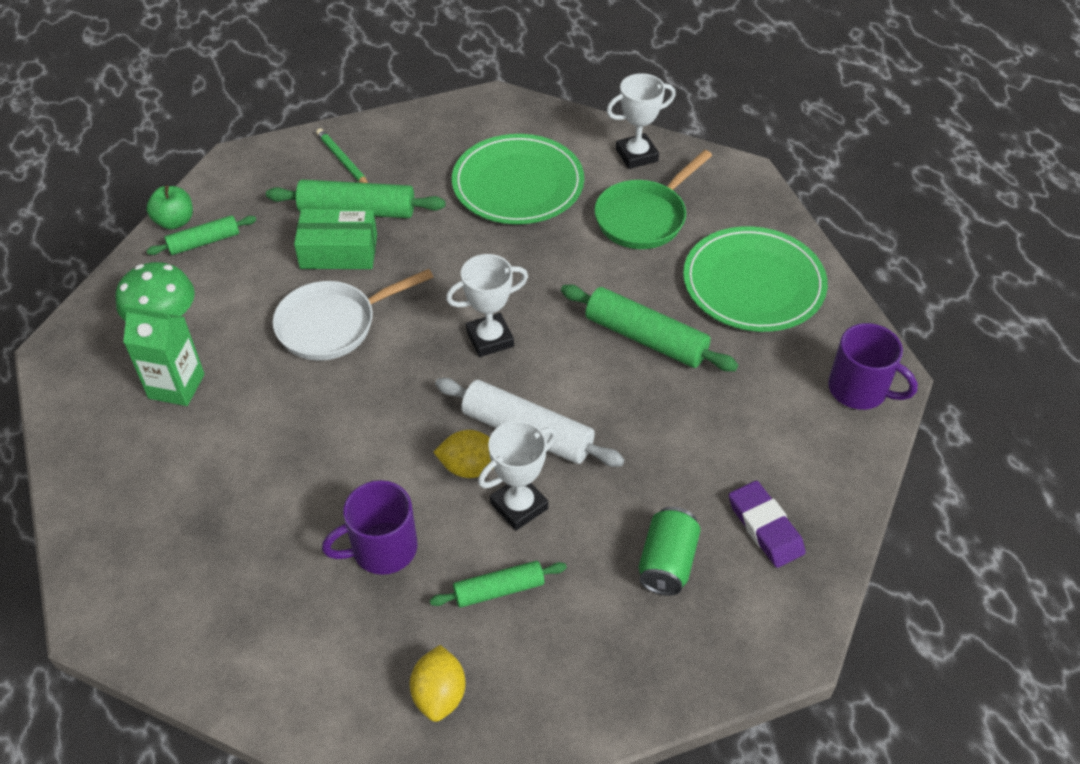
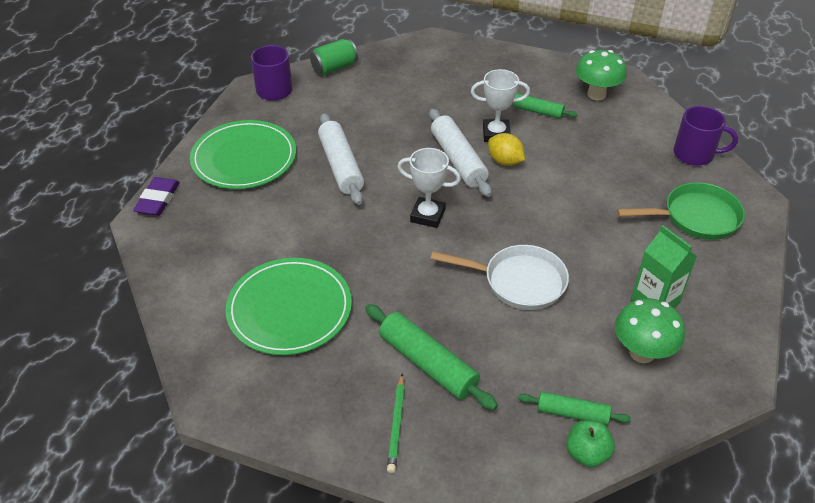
camera: 140 degrees left, 5 degrees down
green box [294,209,377,269] -> none
purple mug [322,480,417,575] -> purple mug moved to [673,106,738,166]
yellow lemon [410,645,466,722] -> green mushroom [576,50,627,100]
green rolling pin [561,285,738,372] -> white rolling pin [318,113,364,205]
green pan [594,150,712,249] -> green pan moved to [617,182,745,240]
white trophy [607,73,676,169] -> none
green can [639,507,701,596] -> green can moved to [310,39,358,75]
purple eraser [729,481,806,568] -> purple eraser moved to [133,177,180,216]

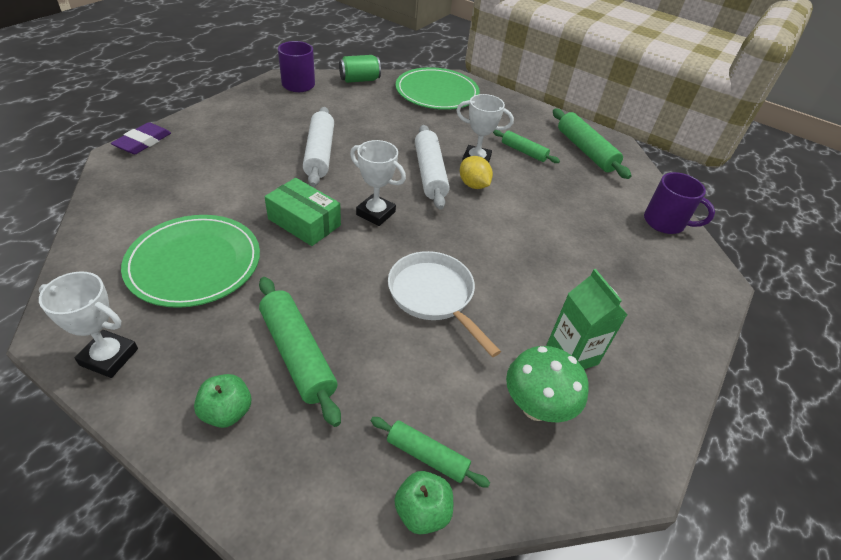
camera: 10 degrees right, 0 degrees up
green plate [190,120,296,189] -> green plate moved to [396,67,480,110]
green pencil [387,373,405,473] -> green apple [194,374,251,428]
white pan [431,245,569,310] -> white pan turned 150 degrees counterclockwise [388,251,501,357]
green mushroom [576,50,627,100] -> green rolling pin [553,109,631,179]
green pan [617,182,745,240] -> none
none -> white trophy [39,271,138,378]
none -> green box [265,178,341,246]

